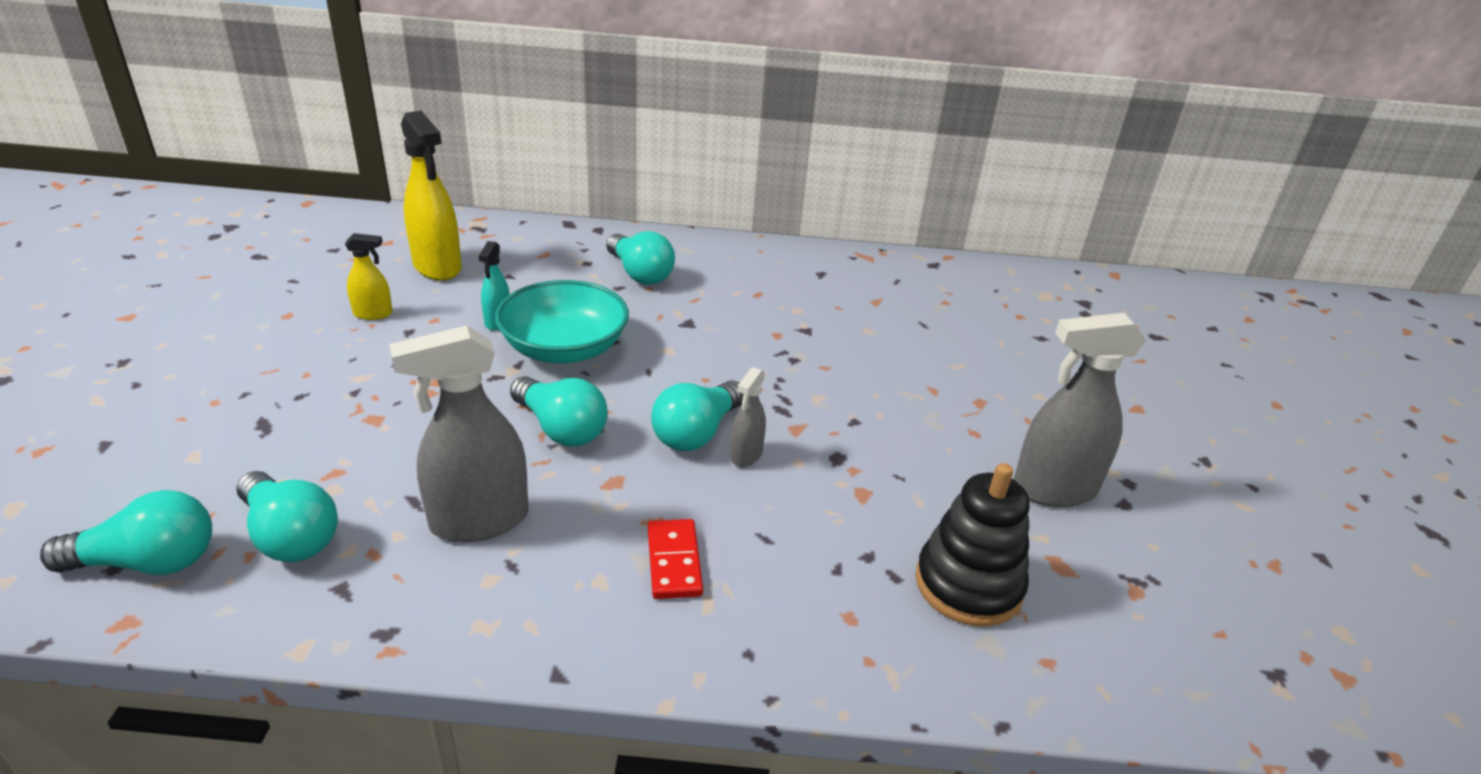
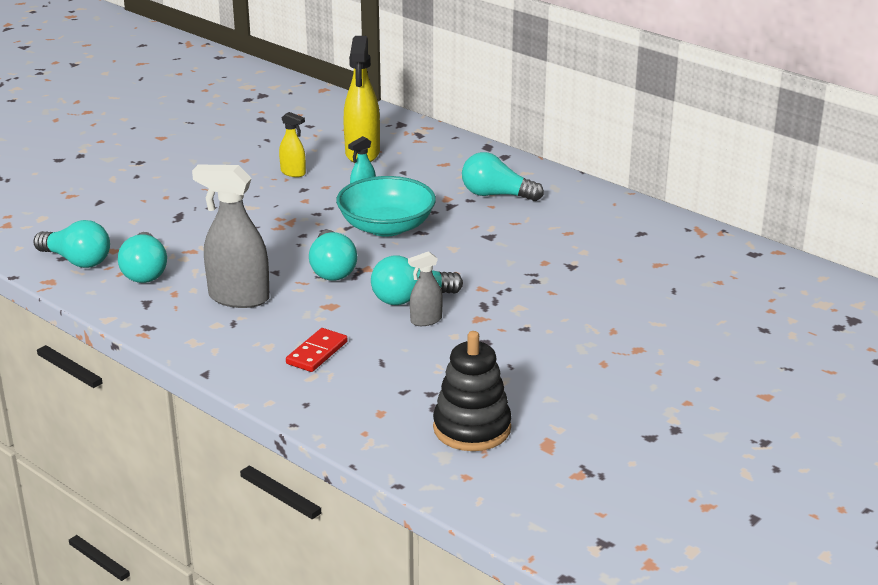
camera: 40 degrees right, 5 degrees down
turquoise light bulb [606,231,675,285] -> turquoise light bulb turned 105 degrees clockwise [462,152,544,201]
grey spray bottle [1014,313,1146,507] -> none

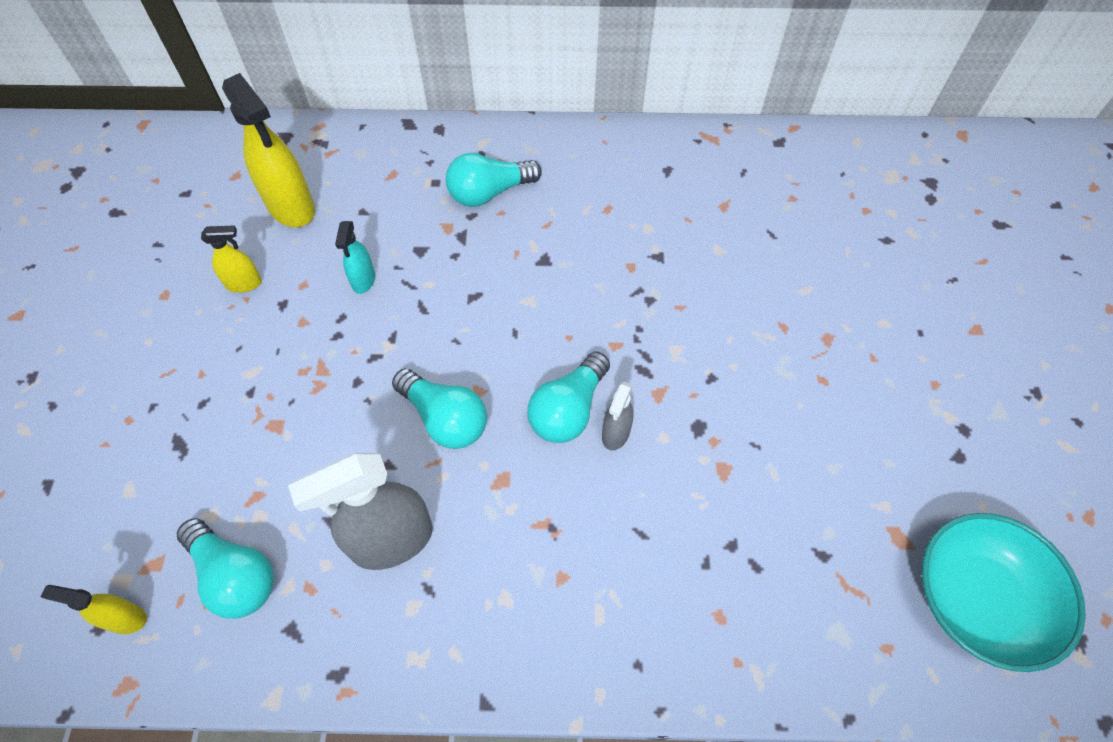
camera: 40 degrees left, 30 degrees up
turquoise light bulb [33,220,110,268] -> yellow spray bottle [40,585,147,634]
red domino [286,328,348,372] -> none
turquoise bowl [336,176,436,237] -> turquoise bowl moved to [922,513,1086,672]
black stacking toy [433,331,512,451] -> none

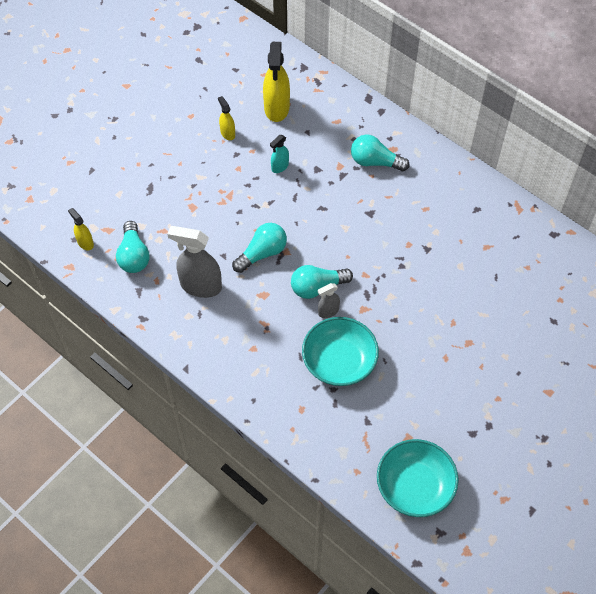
camera: 40 degrees right, 0 degrees up
yellow spray bottle [201,225,262,293] -> yellow spray bottle turned 150 degrees counterclockwise [218,96,235,140]
turquoise light bulb [392,368,487,449] -> turquoise light bulb turned 120 degrees counterclockwise [232,223,287,273]
none -> turquoise bowl [302,317,379,386]

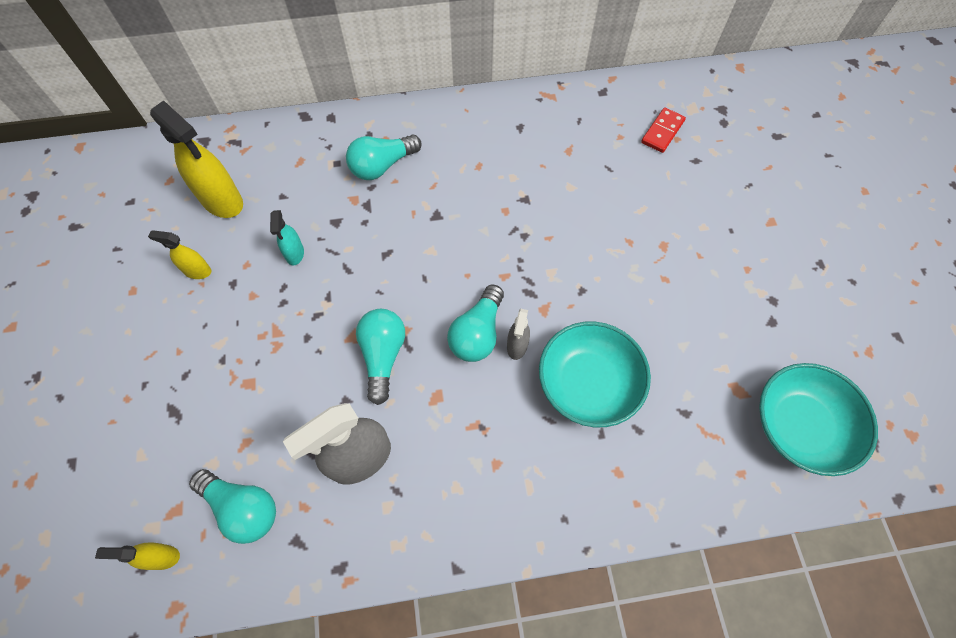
camera: 50 degrees left, 5 degrees up
none -> red domino [641,107,686,153]

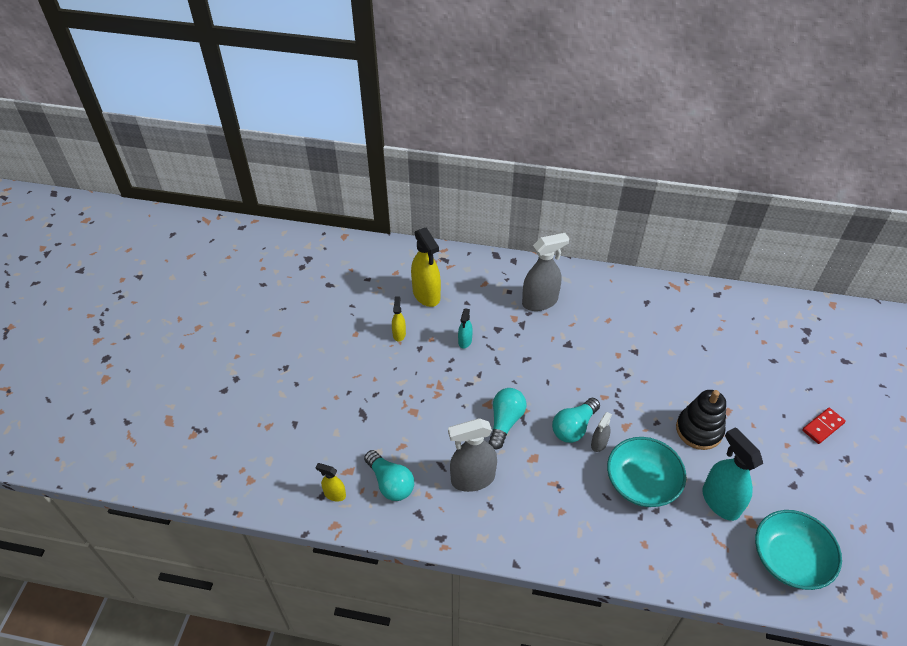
camera: 20 degrees right, 15 degrees down
yellow spray bottle [148,230,211,279] -> yellow spray bottle turned 60 degrees clockwise [392,296,406,342]
turquoise light bulb [346,134,422,180] -> grey spray bottle [522,233,569,311]
red domino [641,107,686,153] -> red domino moved to [802,408,846,444]
none -> black stacking toy [676,390,726,450]
none -> turquoise spray bottle [702,427,763,521]

